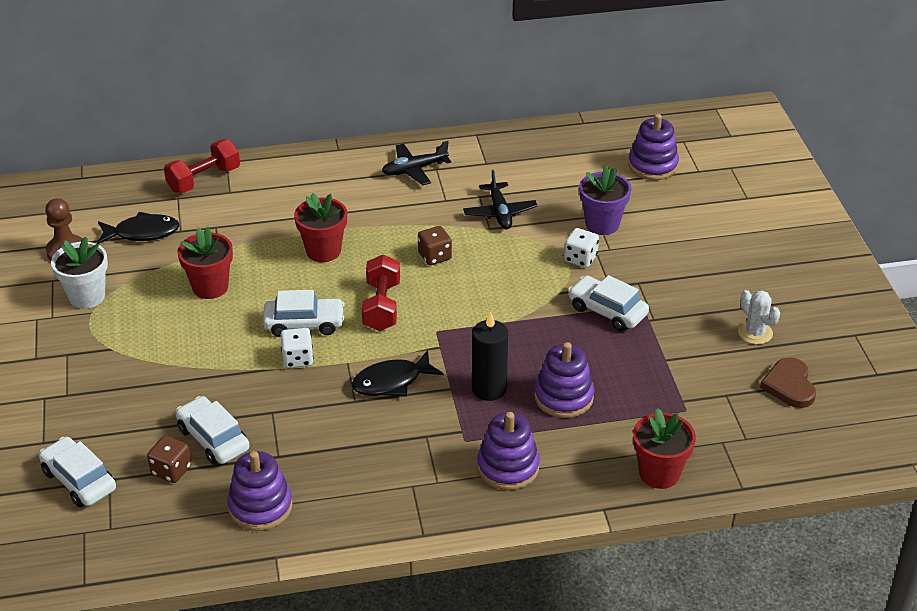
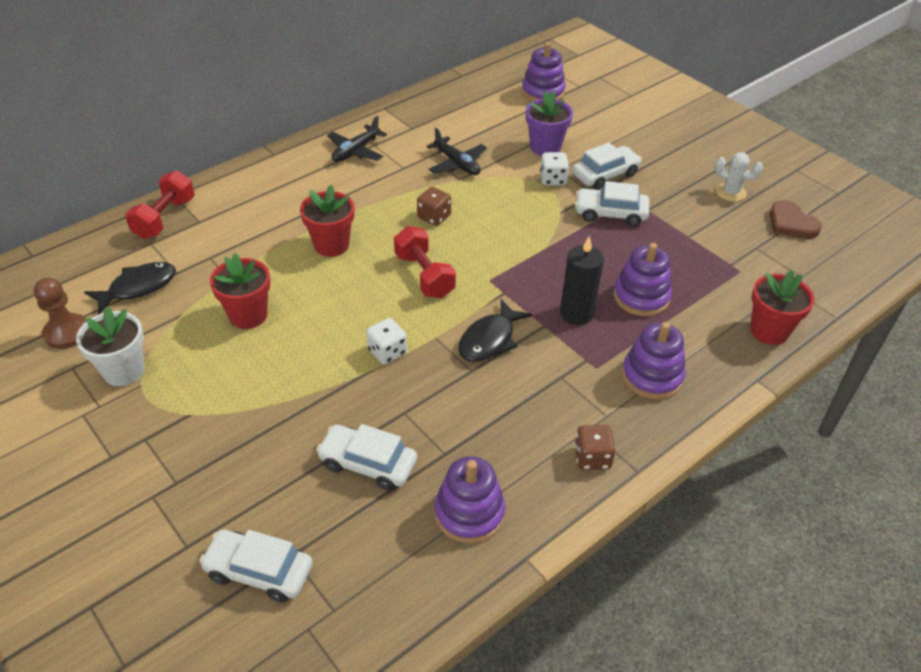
camera: 30 degrees left, 5 degrees up
brown dice [147,436,191,483] -> brown dice moved to [575,425,616,470]
white car [263,290,345,337] -> white car moved to [572,143,642,190]

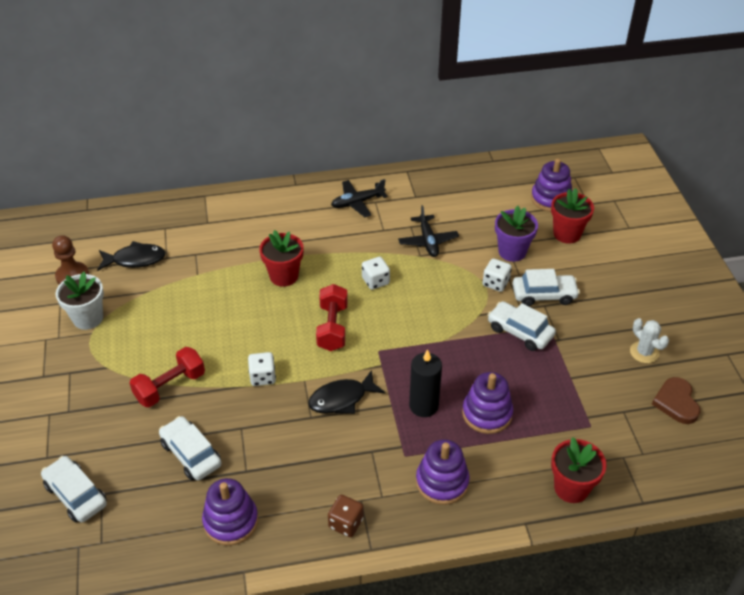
camera: 30 degrees right, 0 degrees up
red dumbbell [125,171,195,239] -> red dumbbell moved to [129,347,205,408]
red flower pot [210,253,271,329] -> red flower pot moved to [551,188,594,244]
brown dice [417,187,451,226] -> white dice [362,257,390,290]

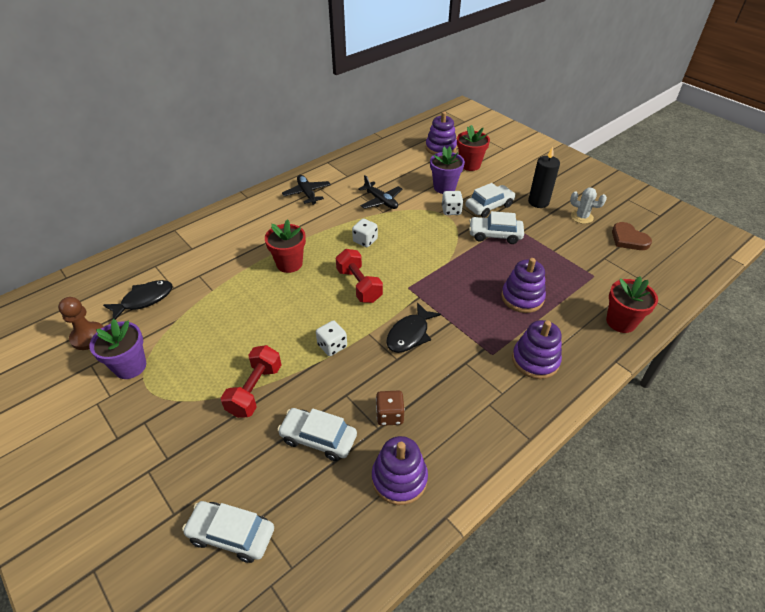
camera: 30 degrees left, 0 degrees up
white flower pot [55,272,104,330] -> purple flower pot [89,319,146,379]
brown dice [328,495,364,537] -> brown dice moved to [376,391,405,426]
black plane [331,179,388,217] -> black plane turned 120 degrees clockwise [282,175,331,205]
black candle [409,349,442,417] -> black candle moved to [528,147,560,208]

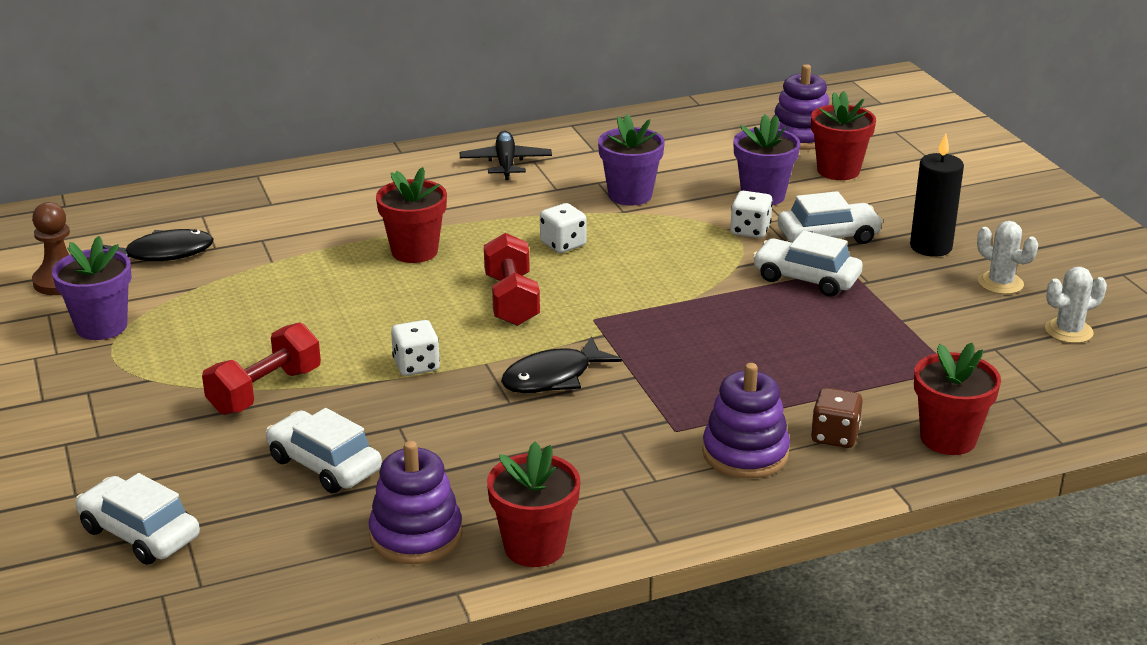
camera: 20 degrees right, 15 degrees down
black plane [358,175,402,209] -> purple flower pot [598,114,665,206]
brown dice [376,391,405,426] -> brown dice moved to [811,388,863,448]
purple stacking toy [501,258,546,313] -> none
brown heart [612,222,652,250] -> white cactus [1045,267,1107,343]
none -> red flower pot [487,442,581,567]

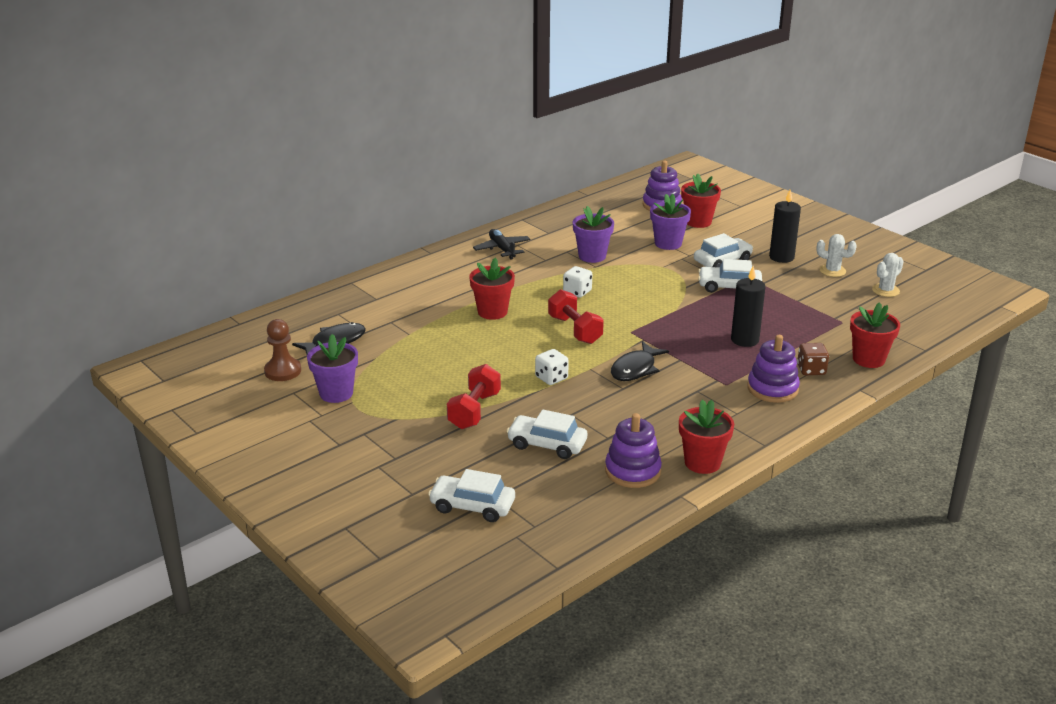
camera: 20 degrees left, 0 degrees up
white dice [730,191,773,238] -> none
none -> black candle [731,266,766,347]

